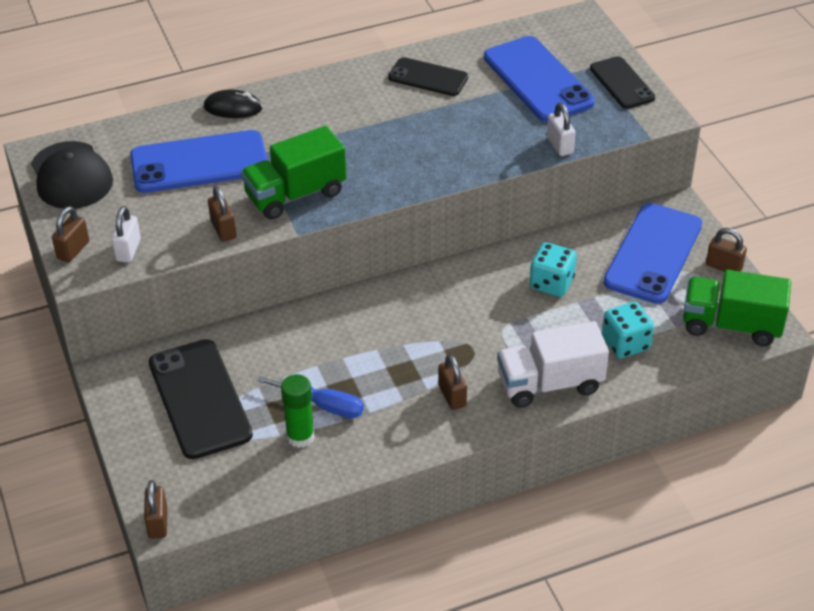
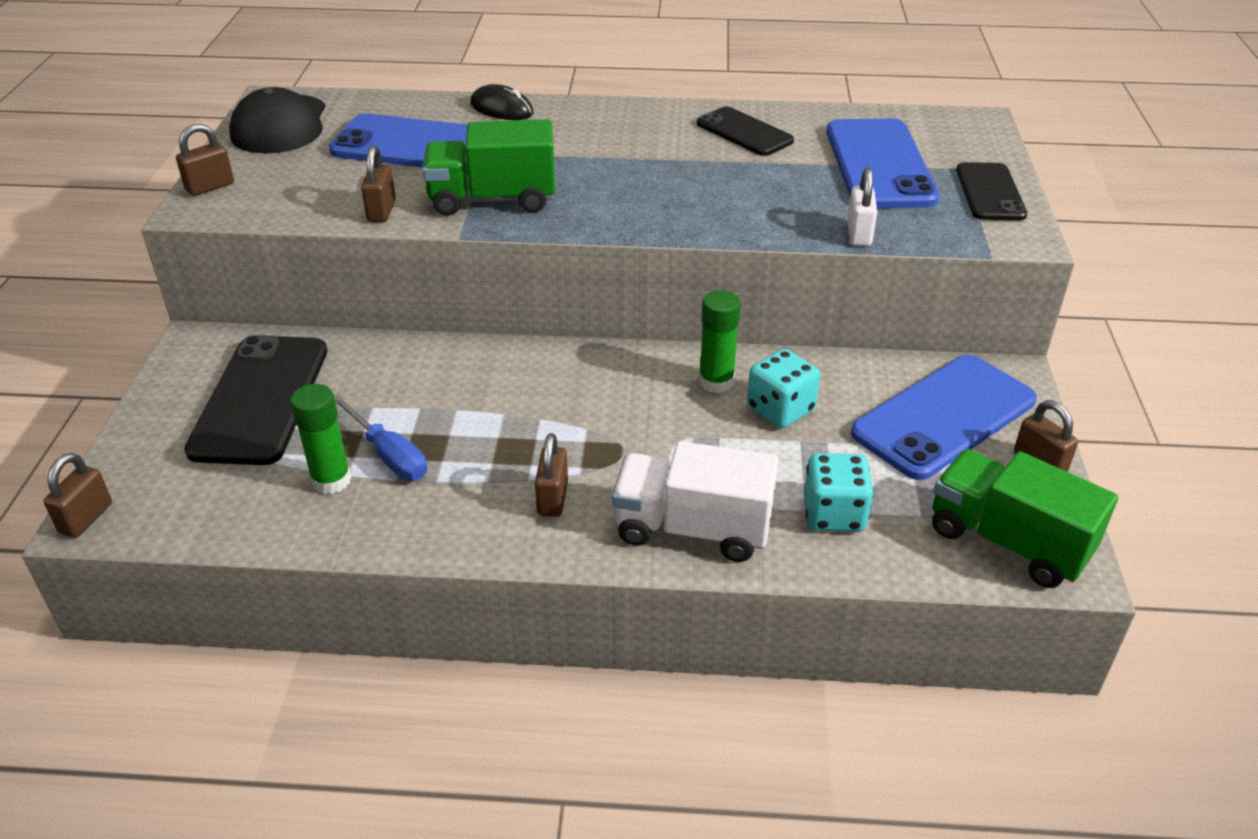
camera: 25 degrees right, 5 degrees down
white padlock [111,206,141,263] -> none
none -> green glue stick [699,290,741,393]

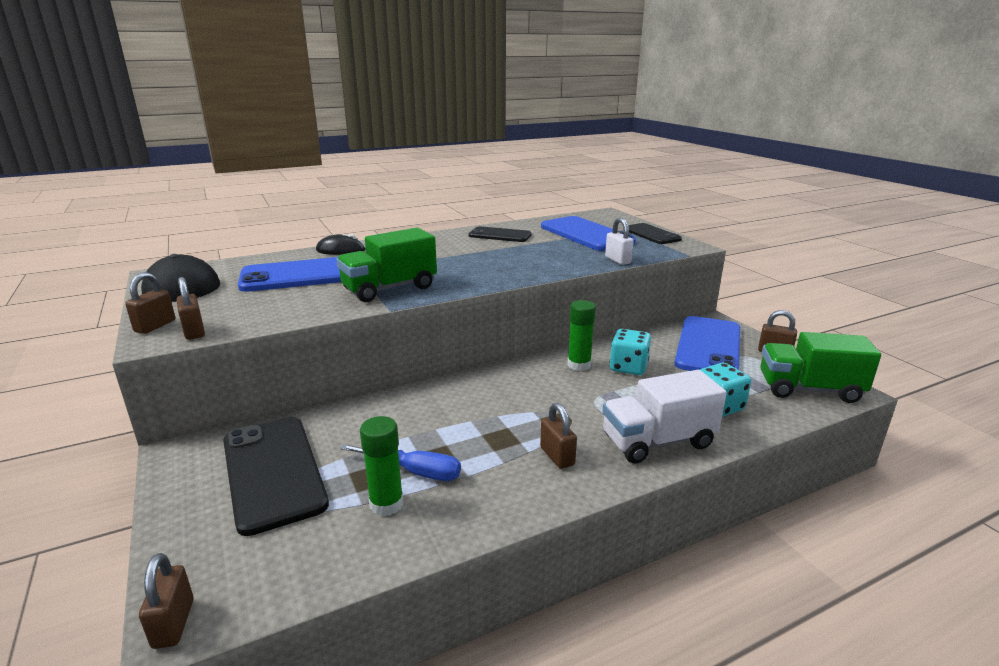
camera: 30 degrees left, 15 degrees down
brown padlock [361,145,396,222] -> brown padlock moved to [177,277,205,340]

